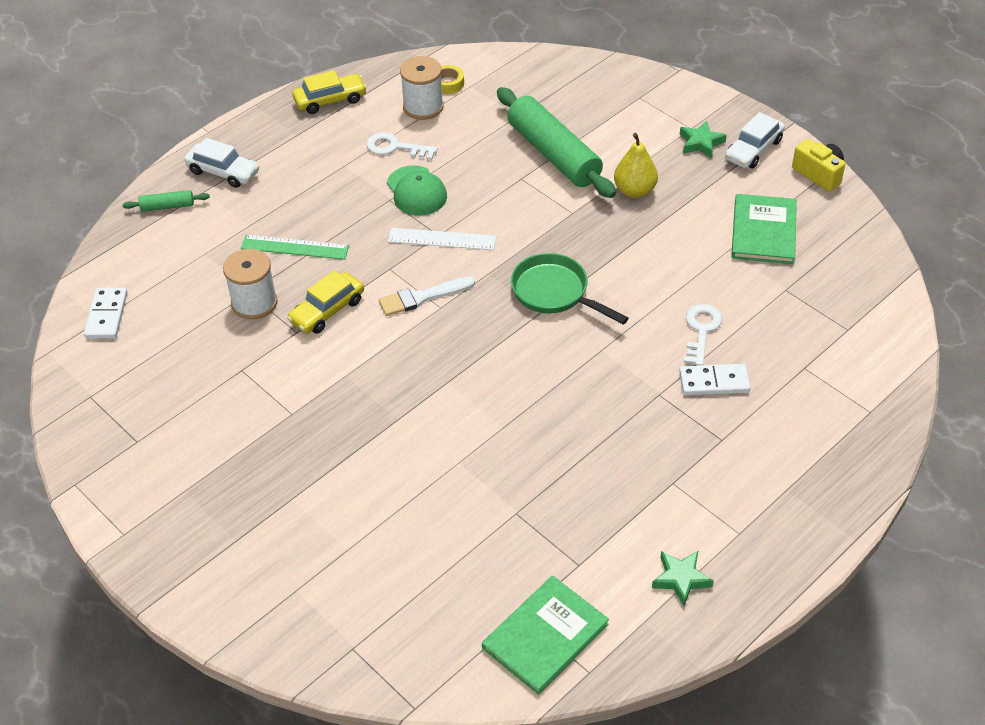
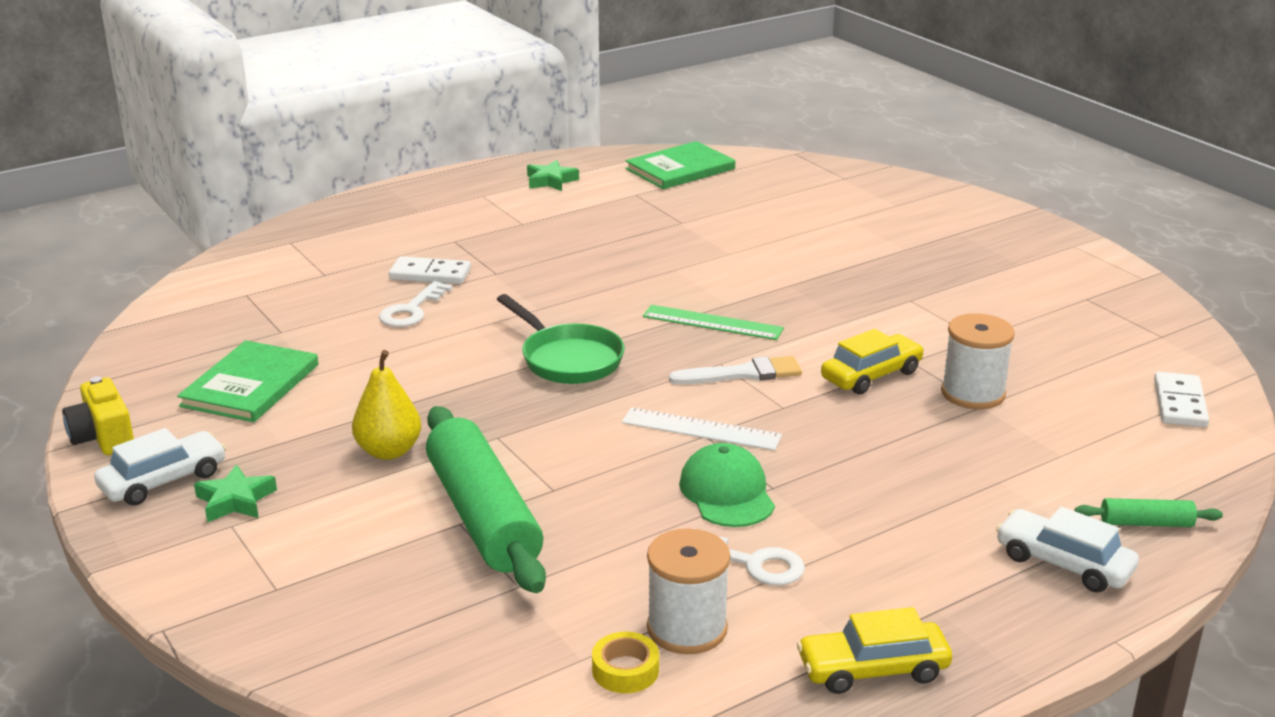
camera: 170 degrees left, 20 degrees down
green ruler [241,235,349,260] -> green ruler moved to [643,305,784,340]

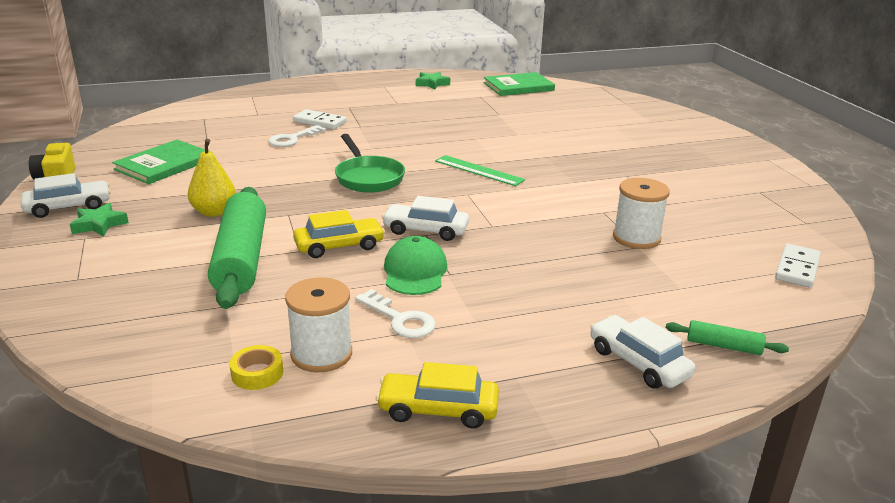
camera: 15 degrees right, 0 degrees up
white ruler [622,407,782,451] -> white car [382,196,469,241]
white brush [669,356,802,385] -> none
yellow car [821,329,924,395] -> yellow car moved to [293,210,385,258]

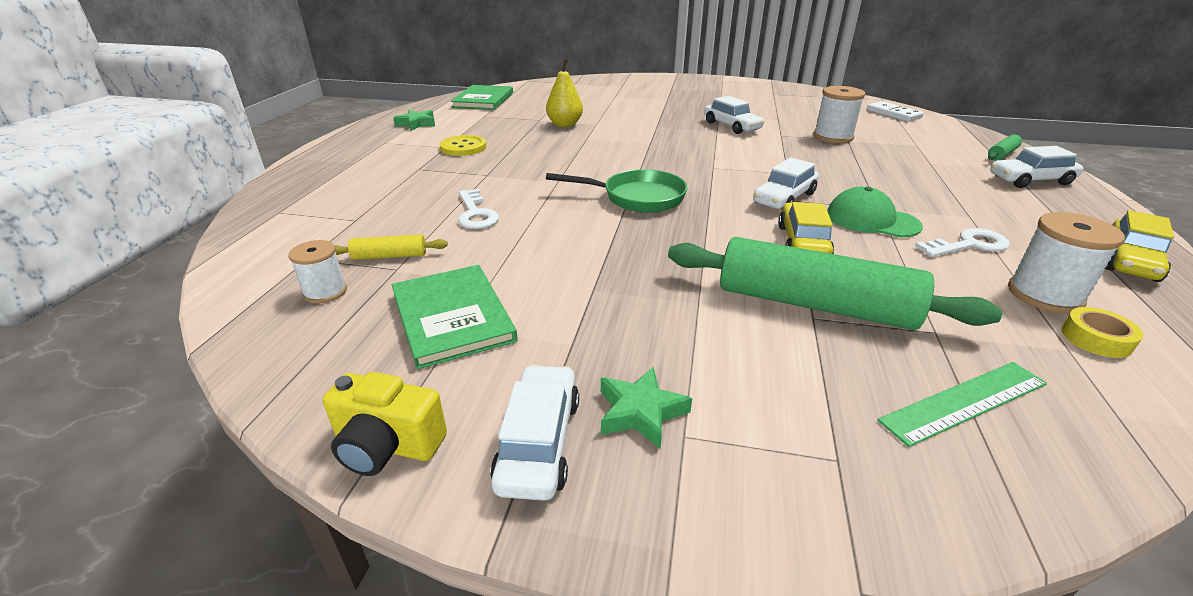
camera: 60 degrees left, 5 degrees up
yellow pear [188,139,236,217] -> yellow pear moved to [546,59,583,127]
white domino [293,109,346,129] -> none
green ruler [435,155,525,186] -> green ruler moved to [877,362,1047,447]
none -> white spool [288,240,347,304]
none -> yellow rolling pin [335,234,448,260]
none -> yellow button [440,135,486,156]
none -> white car [704,96,764,134]

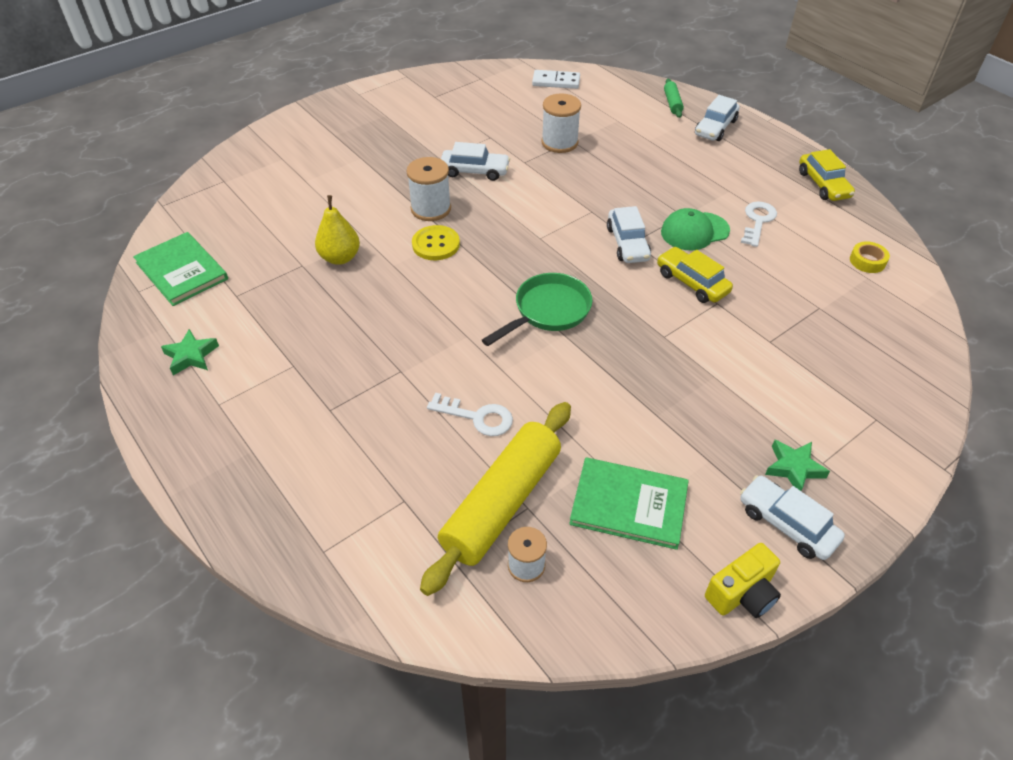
camera: 50 degrees left, 15 degrees up
yellow rolling pin [335,234,448,260] -> yellow rolling pin [420,402,571,596], size x2.31
yellow button [440,135,486,156] -> yellow button moved to [412,225,460,260]
green rolling pin [668,237,1002,330] -> none
green ruler [877,362,1047,447] -> none
white spool [1008,212,1125,314] -> white spool moved to [406,157,451,221]

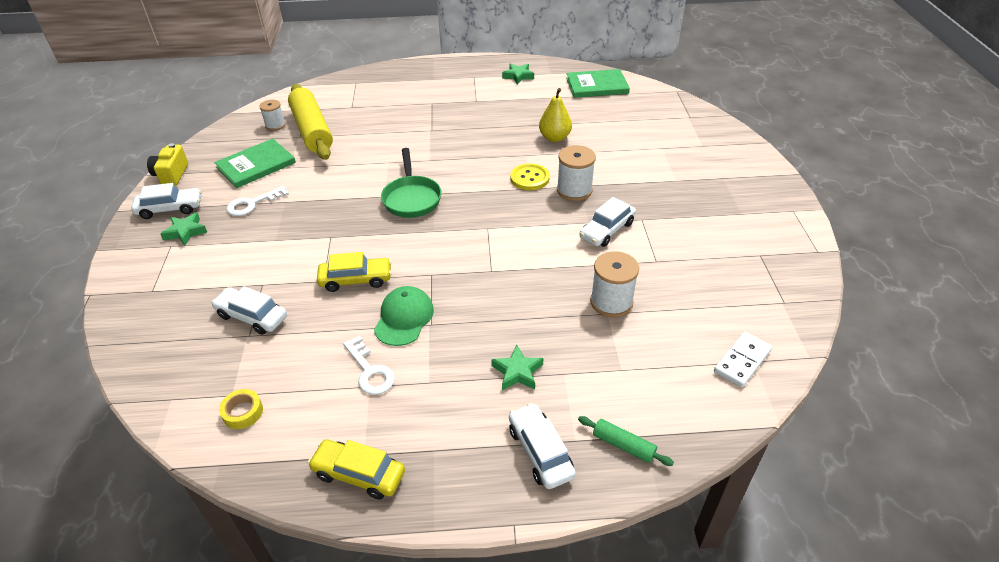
camera: 125 degrees right, 5 degrees down
white key [427,392,513,436] -> white key moved to [226,186,289,216]
white car [607,206,651,263] -> white car moved to [211,286,287,335]
none -> green star [491,345,543,390]

